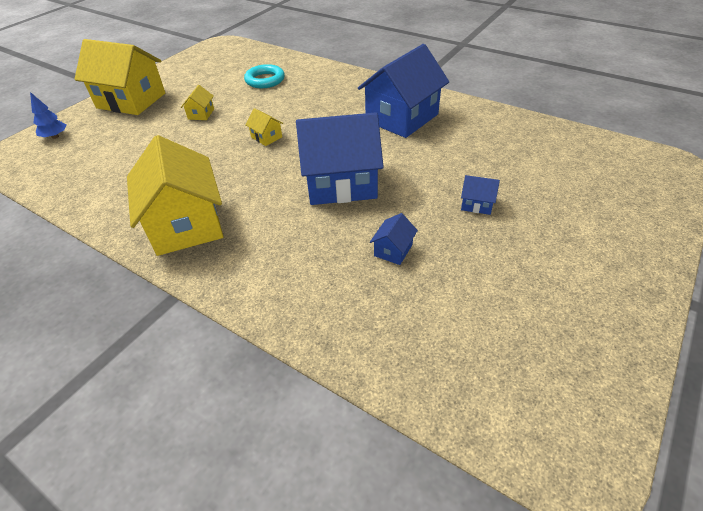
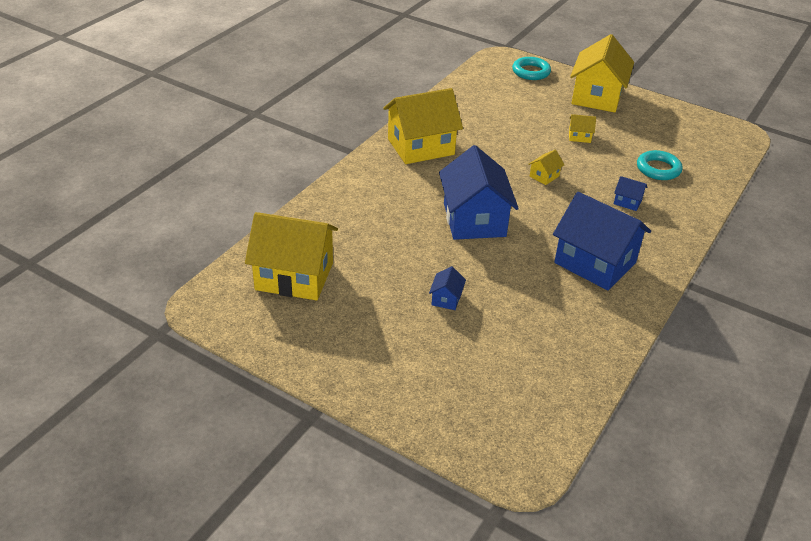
camera: 85 degrees right, 5 degrees down
blue tree [30,92,66,139] -> turquoise ring [512,57,551,80]
blue house [370,213,418,265] -> blue house moved to [614,176,647,211]
none -> yellow house [245,212,338,301]

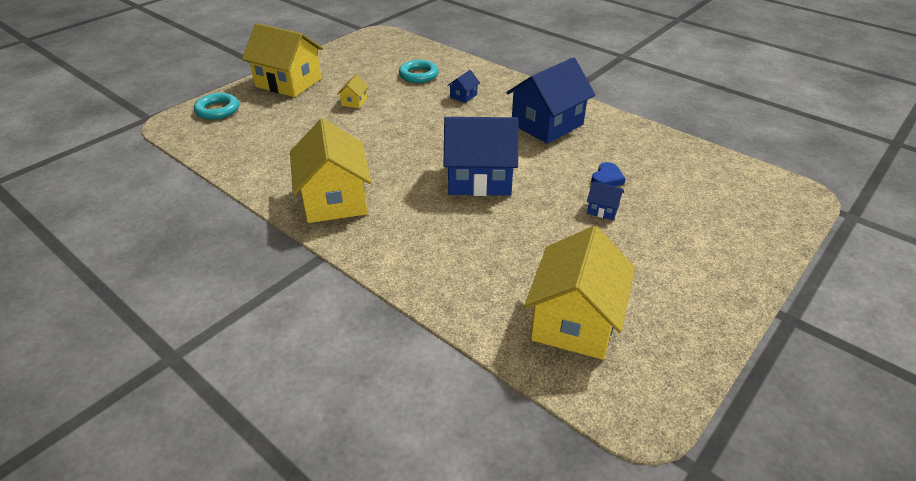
camera: 80 degrees left, 0 degrees up
yellow house [528,150,564,185] -> none
none -> blue heart [591,162,625,187]

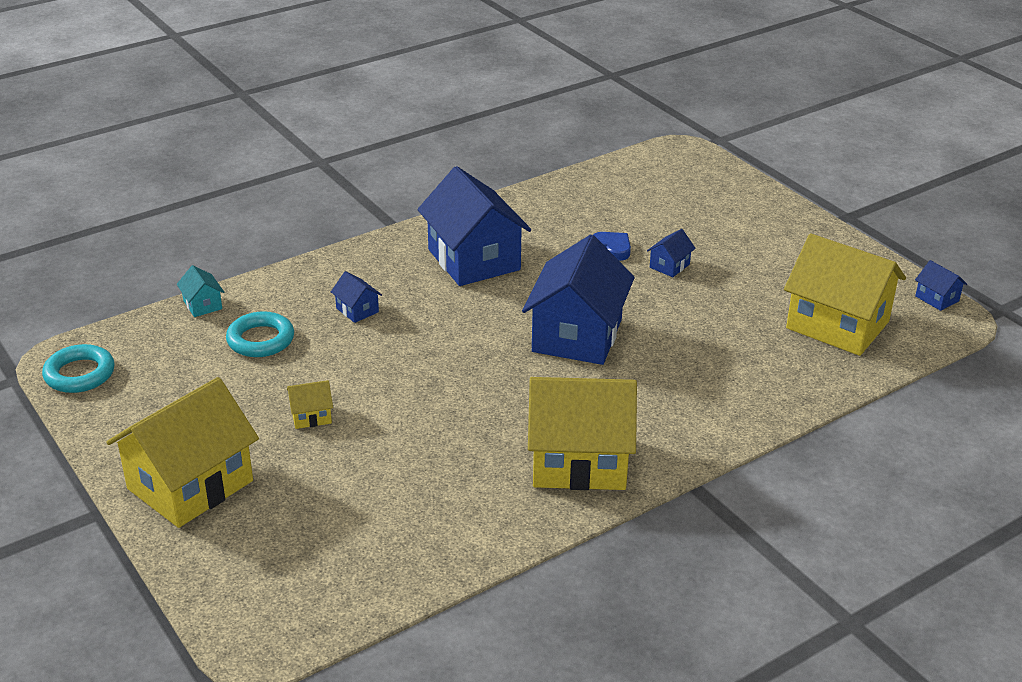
camera: 75 degrees left, 5 degrees down
turquoise ring [194,93,239,120] -> turquoise ring moved to [42,344,115,393]
yellow house [337,75,369,108] -> yellow house turned 45 degrees counterclockwise [287,380,333,429]
none -> turquoise house [177,265,224,317]
none -> blue house [915,260,967,311]

